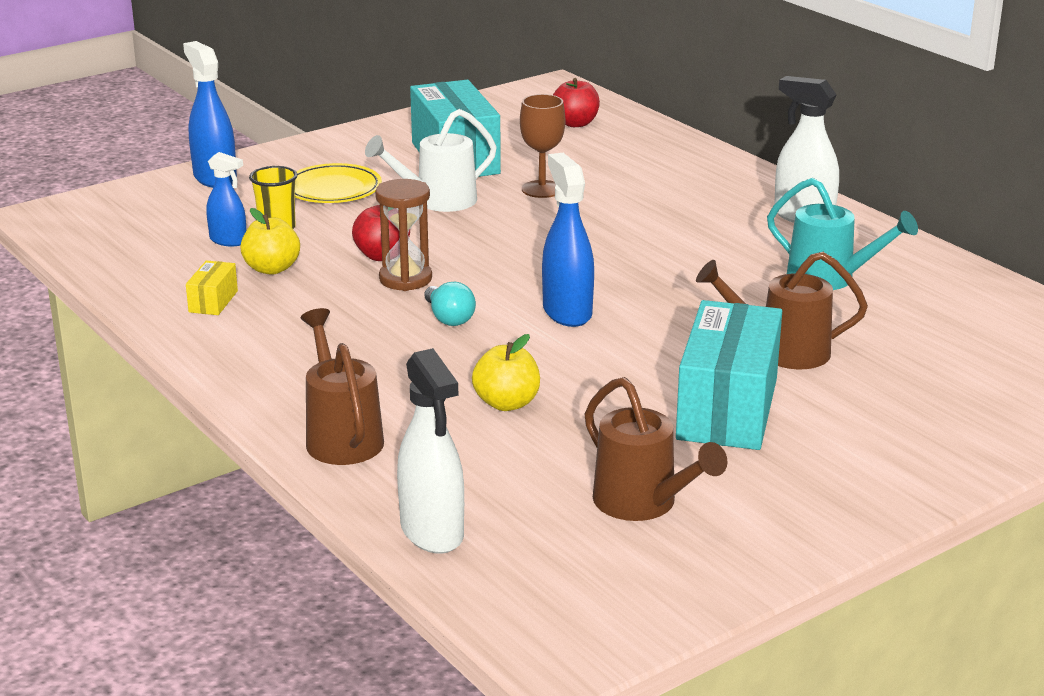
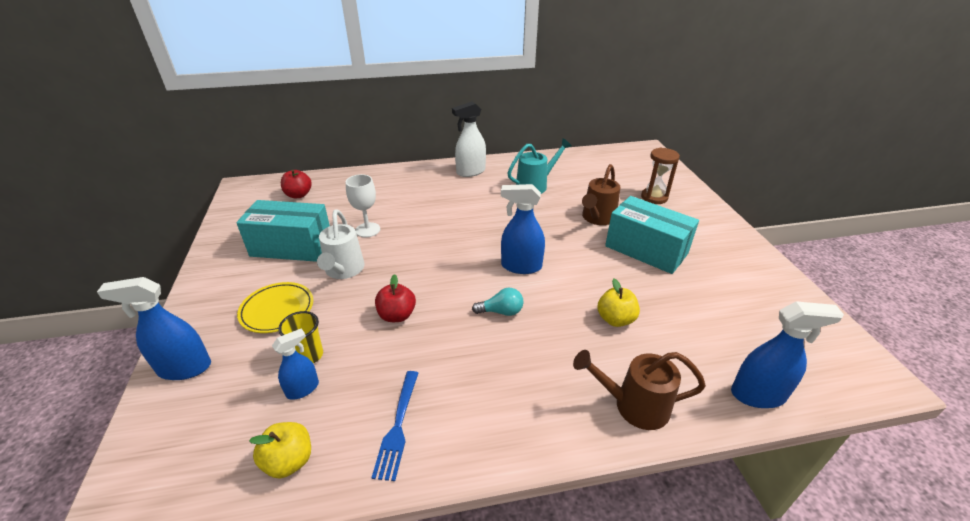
camera: 65 degrees left, 10 degrees up
yellow box [186,260,238,315] -> blue fork [371,371,418,481]
yellow apple [240,208,300,275] -> yellow apple moved to [249,422,311,479]
brown hourglass [375,179,432,291] -> brown hourglass moved to [641,148,680,204]
white spray bottle [397,348,464,554] -> blue spray bottle [731,301,844,408]
brown goblet [520,94,565,198] -> white goblet [346,174,380,237]
brown watering can [585,377,728,521] -> none

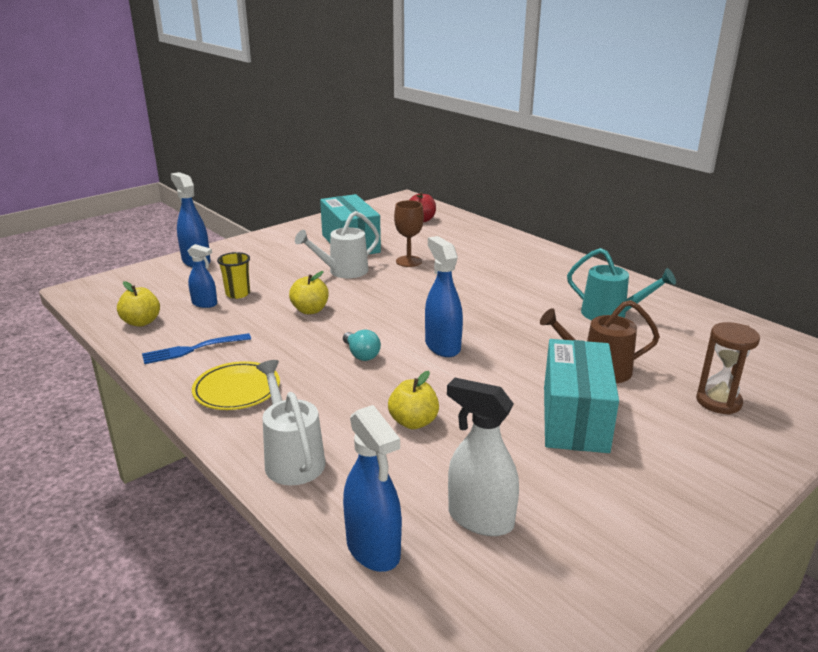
camera: 60 degrees right, 10 degrees down
yellow plate [237,282,313,333] -> yellow plate moved to [192,361,280,410]
white goblet [346,174,380,237] -> brown goblet [394,200,424,267]
red apple [375,274,416,322] -> yellow apple [289,271,329,314]
white spray bottle [452,102,486,177] -> white spray bottle moved to [447,378,519,536]
brown watering can [573,350,706,430] -> white watering can [256,360,325,485]

